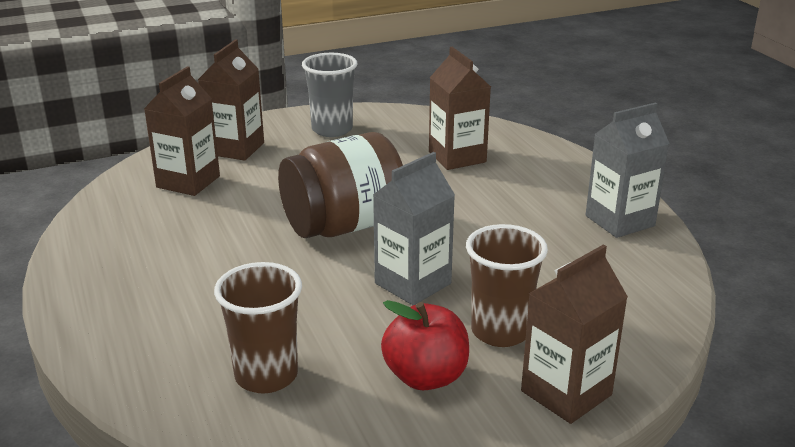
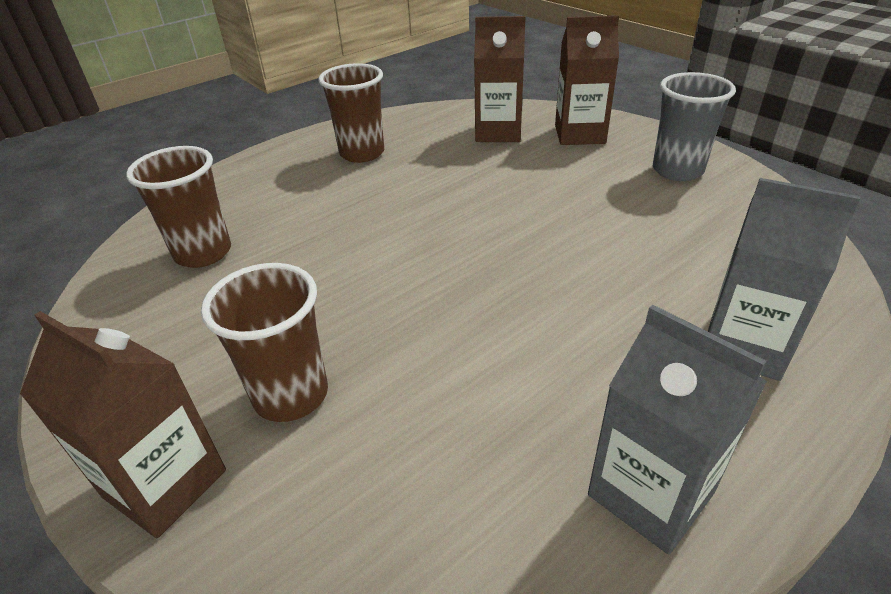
camera: 75 degrees right, 10 degrees up
brown jar [278,132,403,238] -> none
grey carton [373,152,455,305] -> grey carton moved to [708,178,860,381]
red apple [381,300,469,390] -> none
brown carton [429,47,491,170] -> none
none -> brown cup [318,63,384,163]

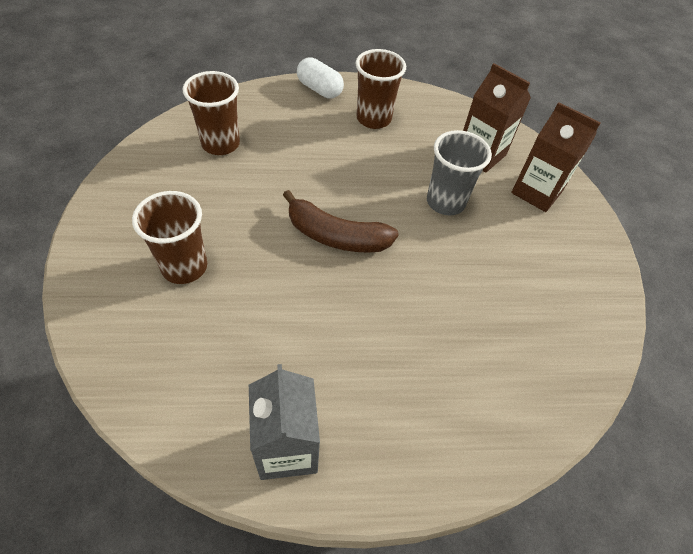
camera: 30 degrees right, 15 degrees up
brown carton [20,311,226,538] -> none
grey cup [653,72,736,181] -> grey cup moved to [427,130,492,215]
grey carton [708,178,860,381] -> none
none -> brown banana [283,190,399,253]
none -> white capsule [297,57,344,98]

